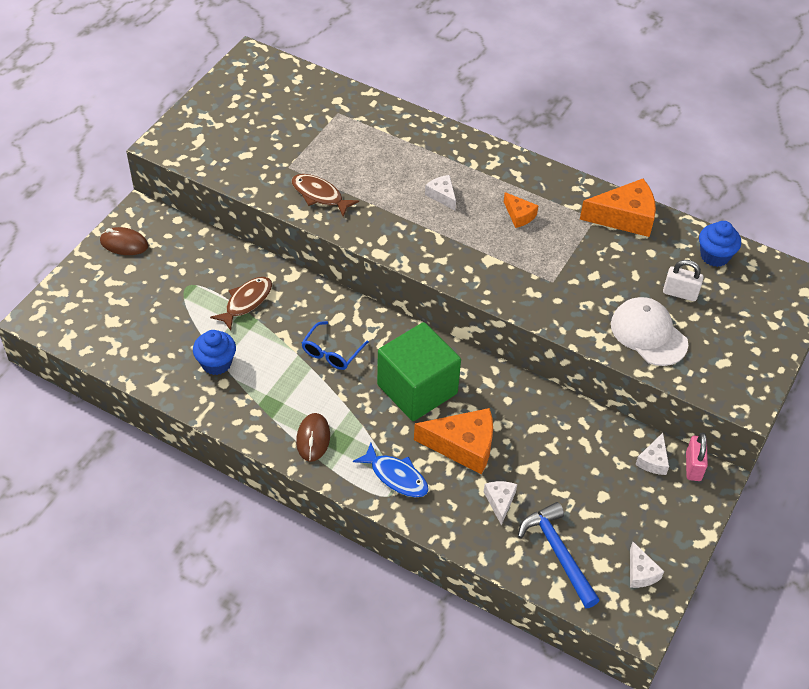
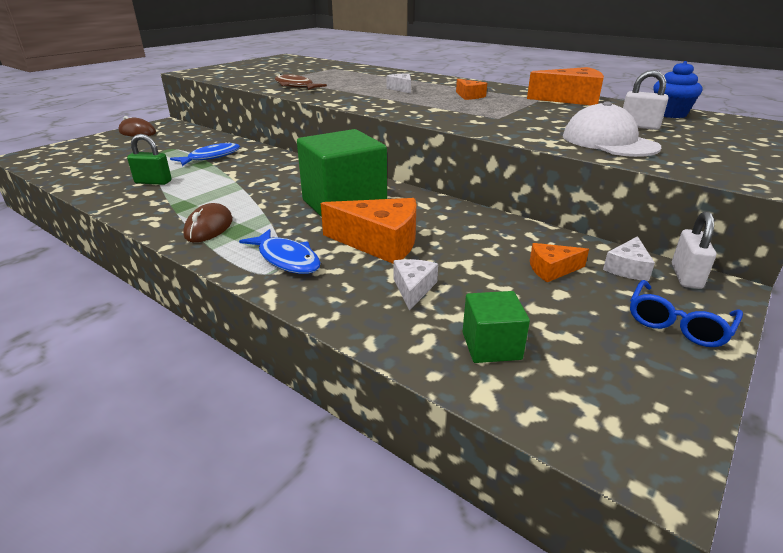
camera: 10 degrees right, 20 degrees down
blue cupcake [193,330,236,375] -> green padlock [127,134,172,185]
brown fish [210,277,272,331] -> blue fish [170,142,240,166]
blue glasses [302,321,369,370] -> blue glasses moved to [630,280,743,347]
blue hammer [518,502,600,608] -> green cube [463,291,530,363]
white cheese [630,542,664,588] -> none
pink padlock [686,433,708,481] -> white padlock [672,211,716,289]
none -> orange cheese [530,243,589,282]

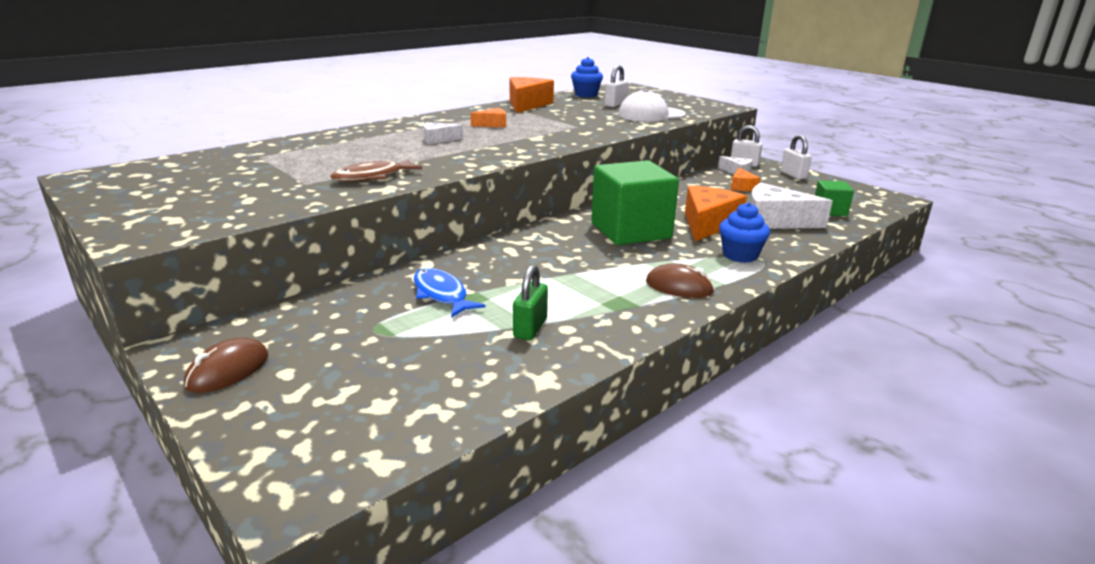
camera: 80 degrees left, 5 degrees down
blue fish [239,229,321,274] -> blue cupcake [719,202,770,263]
white cheese [393,259,438,310] -> white cheese [750,182,833,229], size x1.91
blue glasses [630,280,743,347] -> white padlock [781,135,812,179]

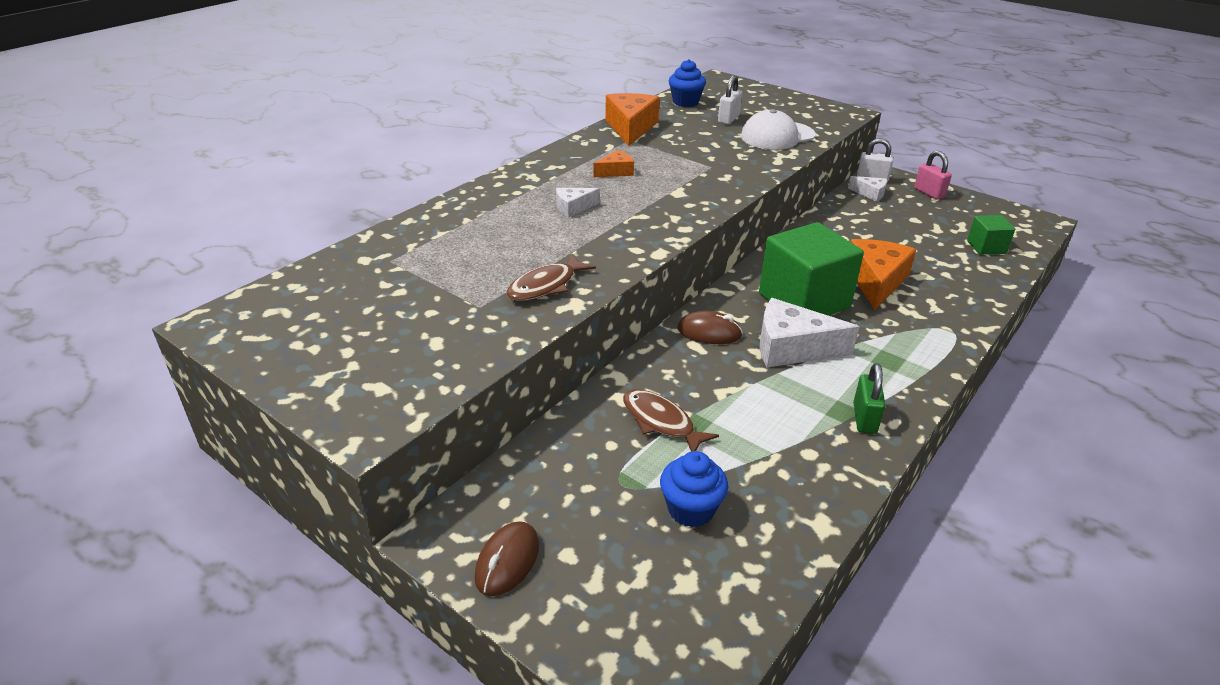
camera: 10 degrees left, 10 degrees up
blue fish [414,268,485,318] -> brown fish [623,389,719,451]
green padlock [513,264,548,340] -> green padlock moved to [853,363,886,434]
brown mouse [646,263,715,298] -> brown mouse moved to [677,311,743,344]
blue cupcake [719,202,770,263] -> blue cupcake moved to [660,451,728,527]
orange cheese [731,168,760,191] -> none
white cheese [750,182,833,229] -> white cheese moved to [760,298,859,368]
white padlock [781,135,812,179] -> pink padlock [914,151,952,200]

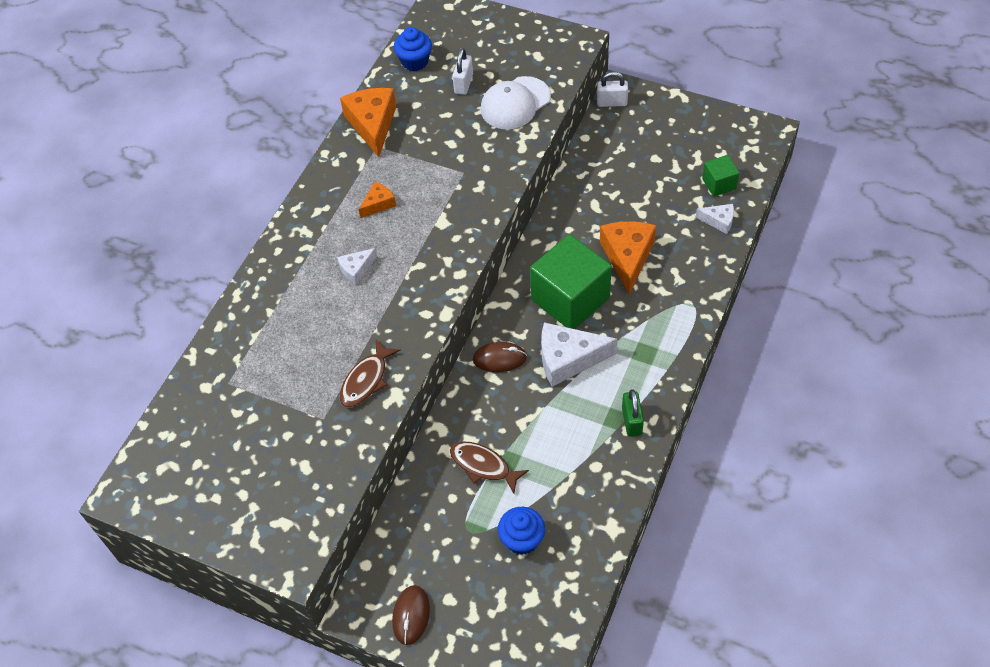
camera: 10 degrees left, 20 degrees up
white cheese [848,176,887,202] -> white cheese moved to [696,204,734,234]
pink padlock [914,151,952,200] -> none

